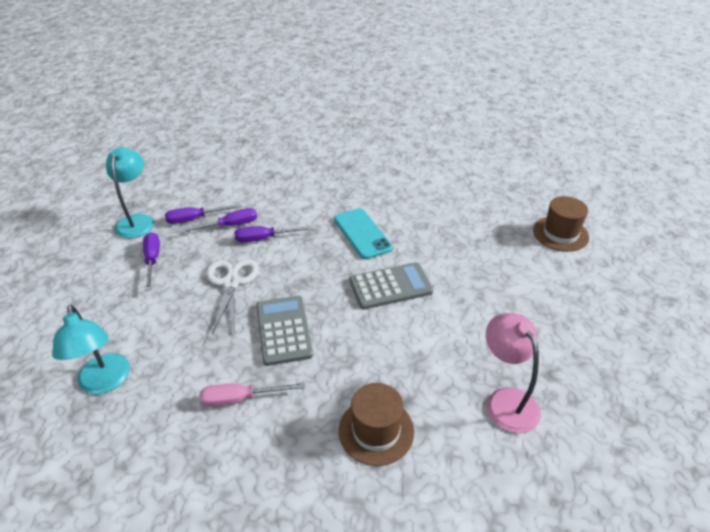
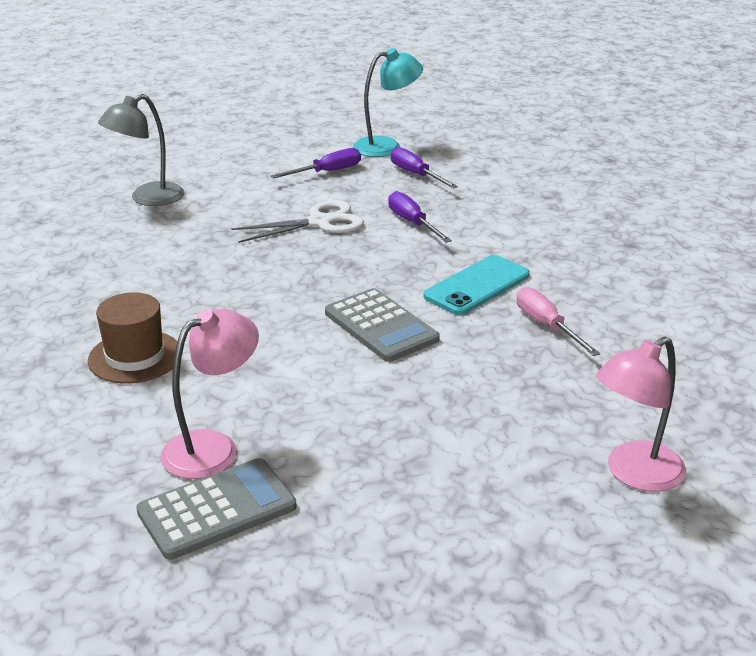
camera: 70 degrees right, 10 degrees down
turquoise lamp [52,305,130,394] -> grey lamp [98,94,184,206]
purple screwdriver [180,208,257,233] -> none
pink screwdriver [199,383,305,407] -> pink screwdriver moved to [516,287,600,356]
grey calculator [256,296,313,366] -> grey calculator moved to [136,458,296,560]
brown hat [533,196,589,252] -> pink lamp [596,336,686,492]

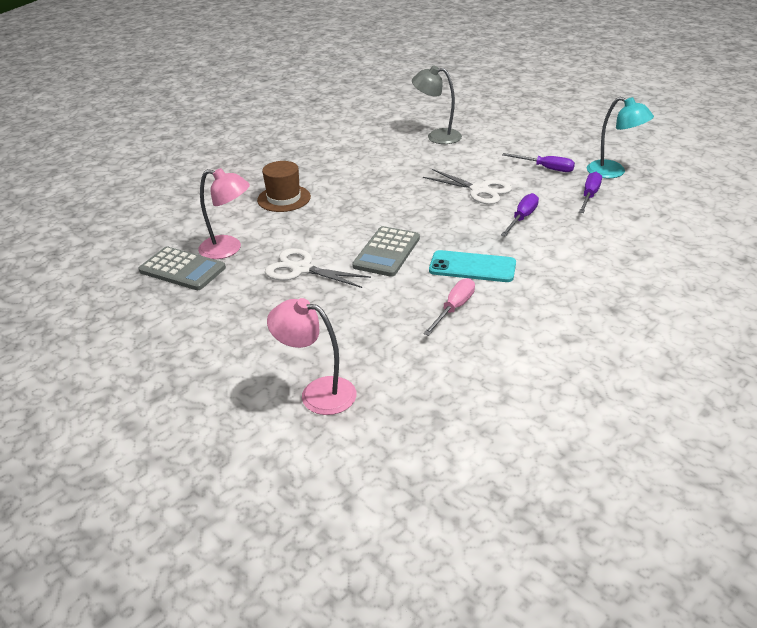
camera: 60 degrees right, 5 degrees up
none -> white scissors [265,249,371,288]

